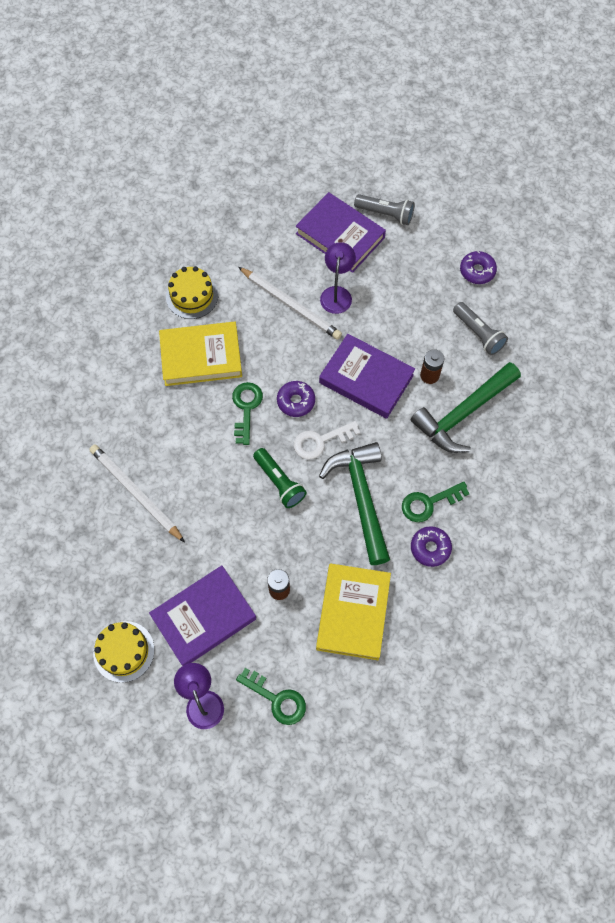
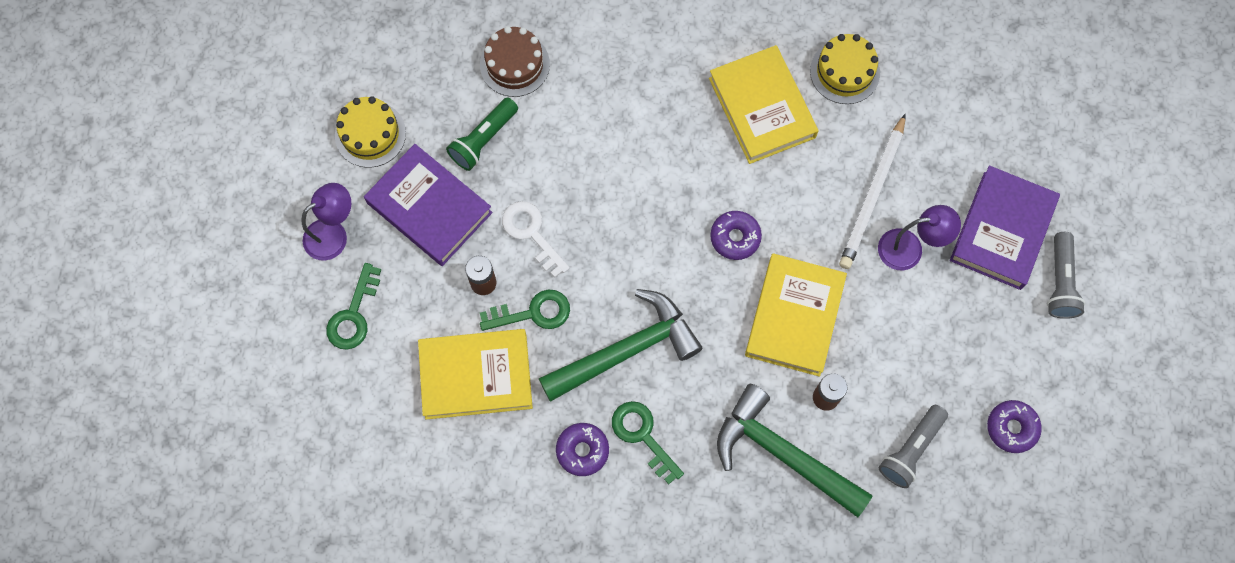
camera: 75 degrees right, 5 degrees up
white pencil [89,445,185,542] -> none
green key [232,382,263,445] -> green key moved to [480,289,570,331]
green flashlight [253,448,307,508] -> green flashlight moved to [446,98,518,171]
white key [294,421,360,459] -> white key moved to [502,201,570,278]
purple book [319,334,415,419] -> yellow book [745,253,847,377]
none -> brown cake [480,26,550,97]

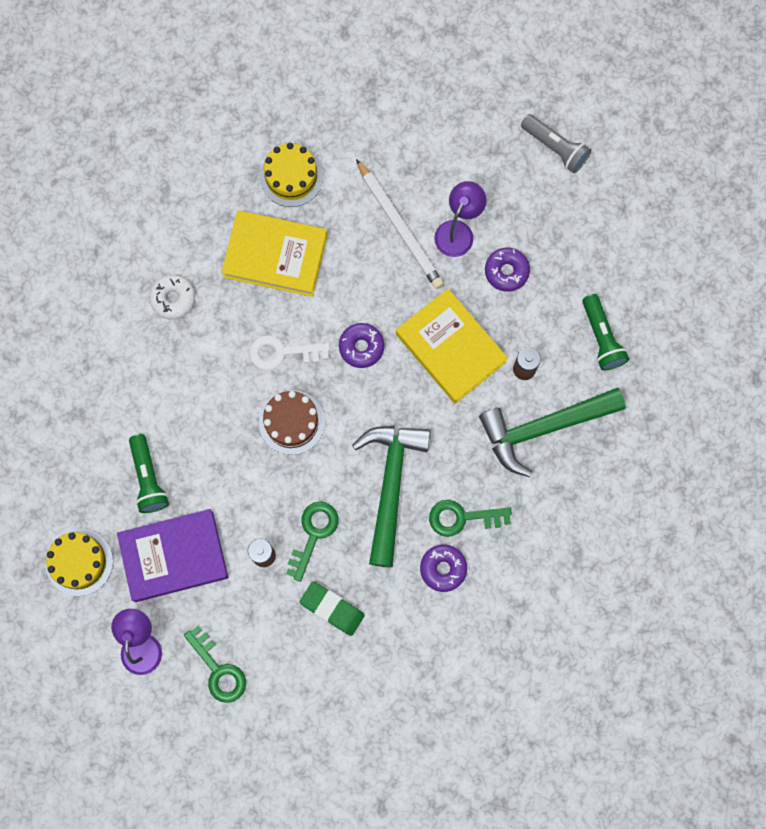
camera: 55 degrees left, 5 degrees up
yellow book [418,329,533,420] -> green eraser [300,581,365,636]
brown cake [480,26,550,97] -> brown cake moved to [259,390,325,455]
white key [502,201,570,278] -> white key moved to [249,335,330,370]
grey flashlight [879,405,948,488] -> green flashlight [582,294,629,371]
purple book [950,166,1060,290] -> none
purple donut [987,400,1042,453] -> purple donut moved to [485,248,530,292]
none -> white donut [149,275,195,320]

